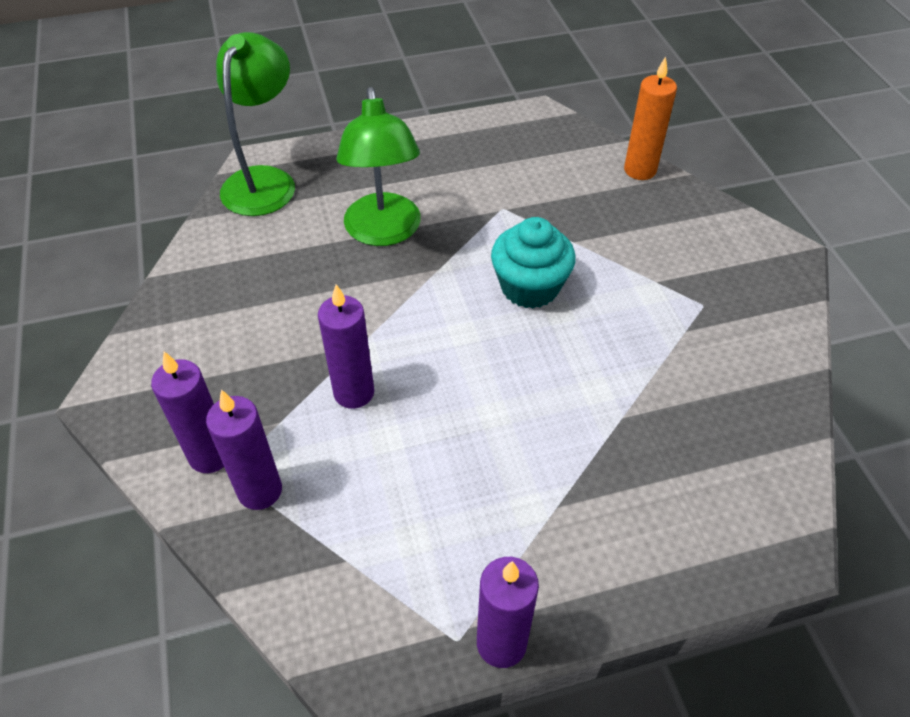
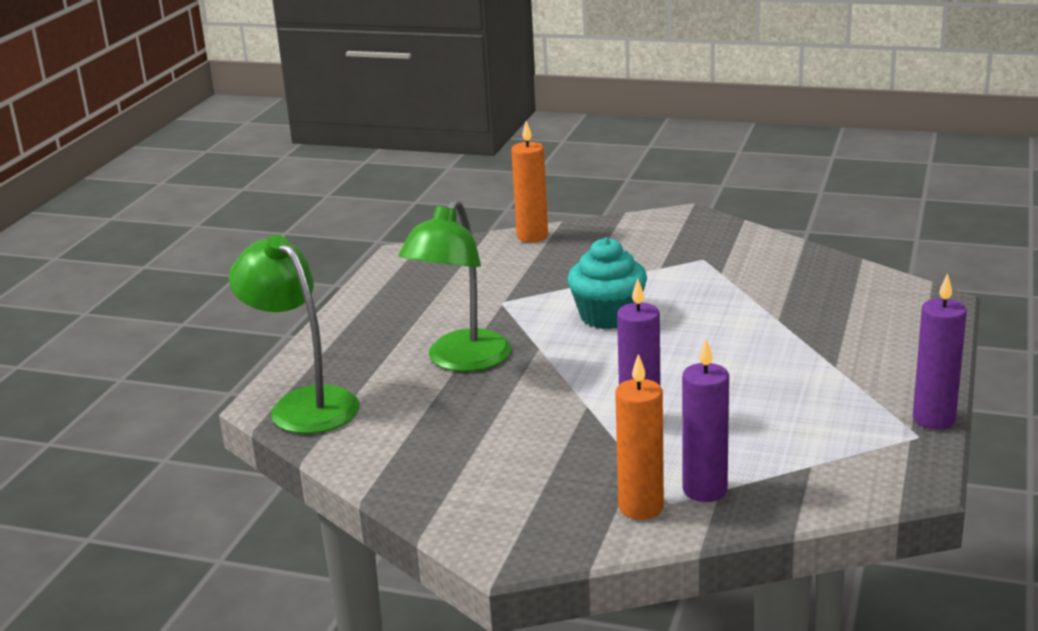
camera: 55 degrees left, 25 degrees down
purple candle [151,352,224,473] -> orange candle [615,354,664,520]
green lamp [336,87,421,246] -> green lamp turned 90 degrees clockwise [398,199,512,372]

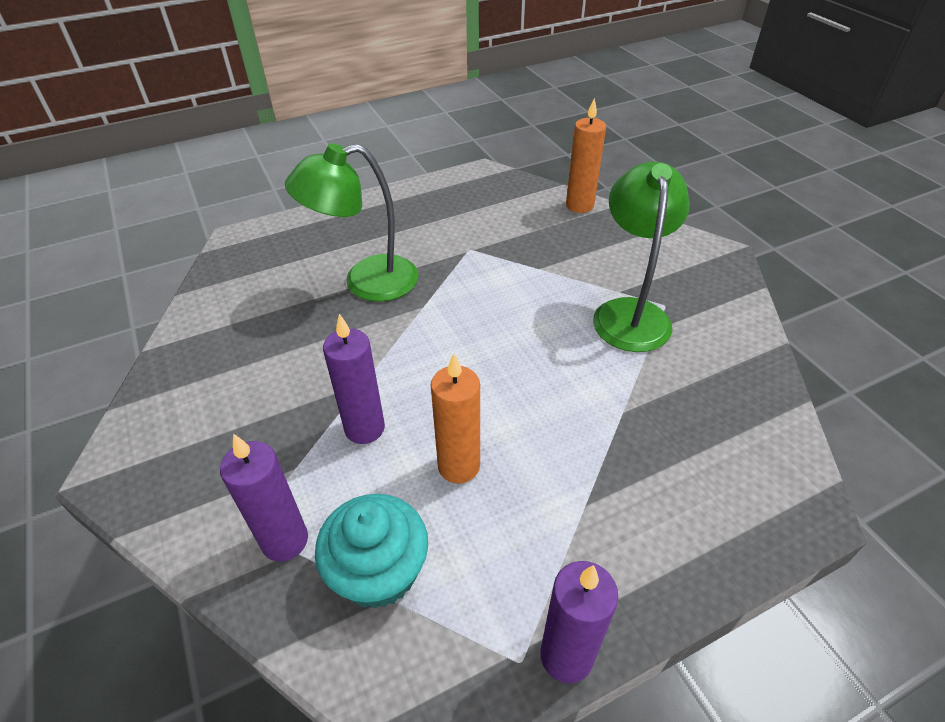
camera: 45 degrees right, 20 degrees up
green lamp [229,235,360,434] -> green lamp moved to [593,162,690,352]
turquoise cupcake [568,237,647,329] -> turquoise cupcake moved to [315,494,428,609]
orange candle [615,354,664,520] -> orange candle moved to [431,353,480,484]

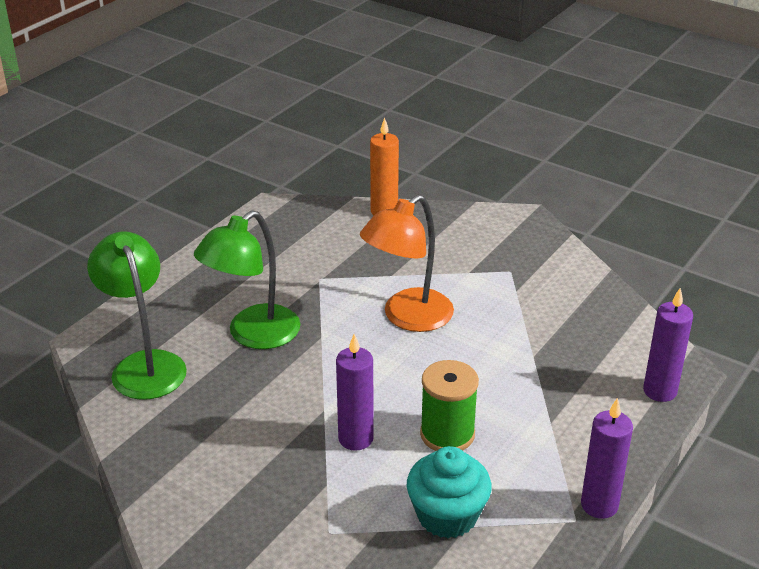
camera: 30 degrees left, 10 degrees down
purple candle [220,434,308,562] -> purple candle moved to [643,288,693,402]
orange candle [431,353,480,484] -> green spool [420,360,479,451]
green lamp [593,162,690,352] -> green lamp moved to [87,231,187,400]
none -> orange lamp [360,195,454,332]

